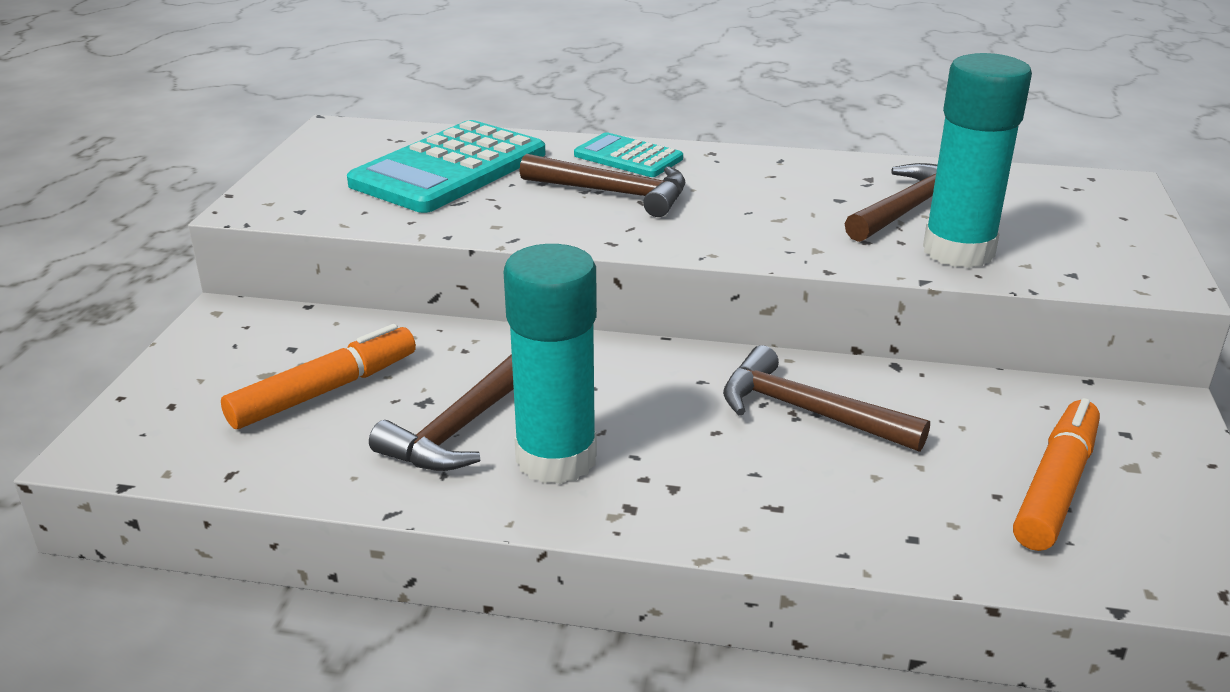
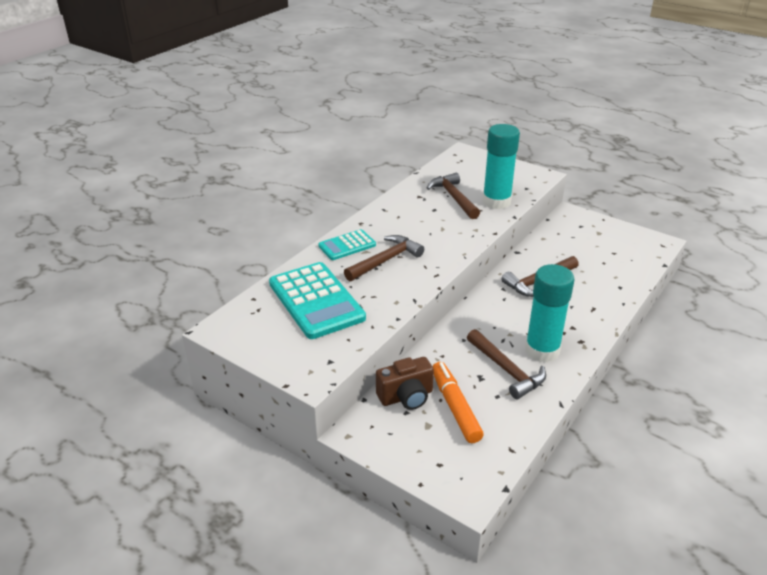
camera: 65 degrees left, 5 degrees up
orange marker [1013,398,1100,551] -> none
none -> brown camera [376,357,434,410]

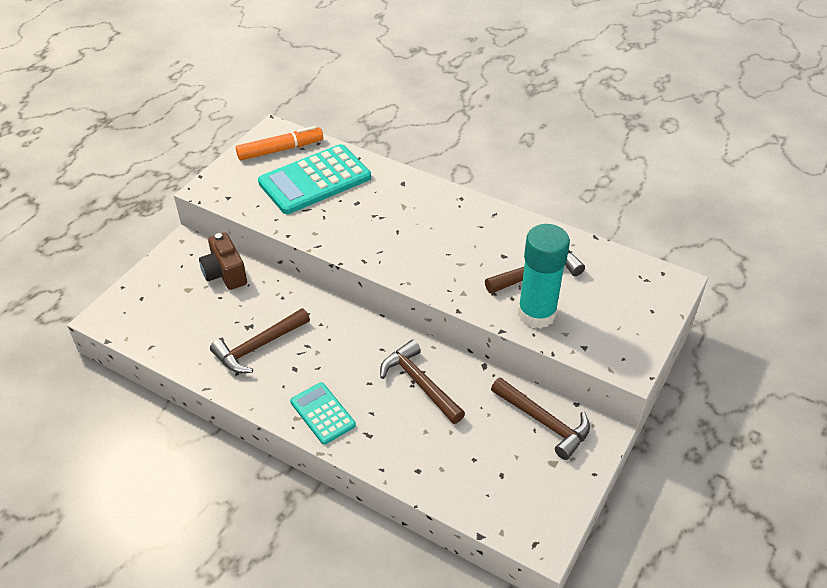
camera: 85 degrees right, 10 degrees up
turquoise calculator [318,229,376,260] -> turquoise calculator moved to [290,382,356,445]
brown hammer [344,235,424,281] -> brown hammer moved to [491,377,590,460]
orange marker [432,362,484,443] -> orange marker moved to [236,126,323,160]
turquoise glue stick [525,264,574,362] -> none

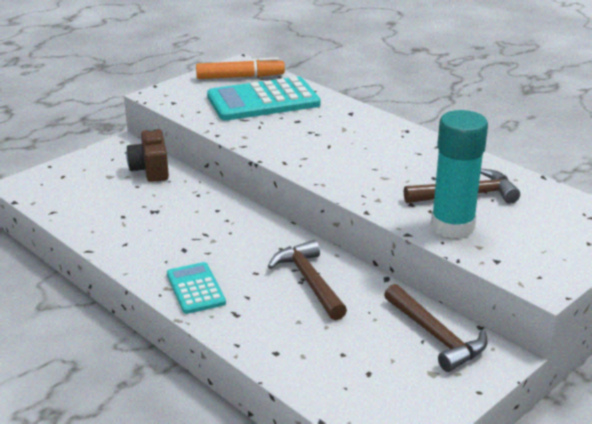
camera: 15 degrees right, 15 degrees down
brown hammer [210,308,310,373] -> none

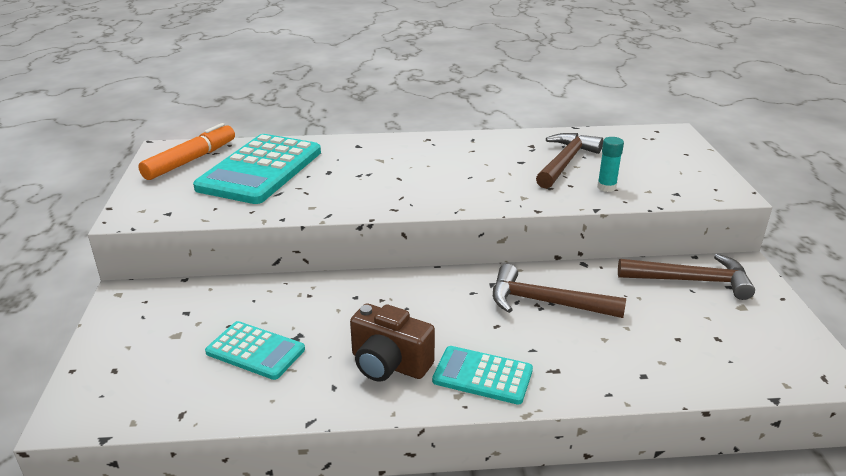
camera: 50 degrees left, 0 degrees up
brown camera [126,127,169,182] -> brown camera moved to [350,304,435,381]
turquoise glue stick [431,110,488,239] -> turquoise glue stick [597,137,624,192], size x0.43
none -> turquoise calculator [205,321,305,380]

